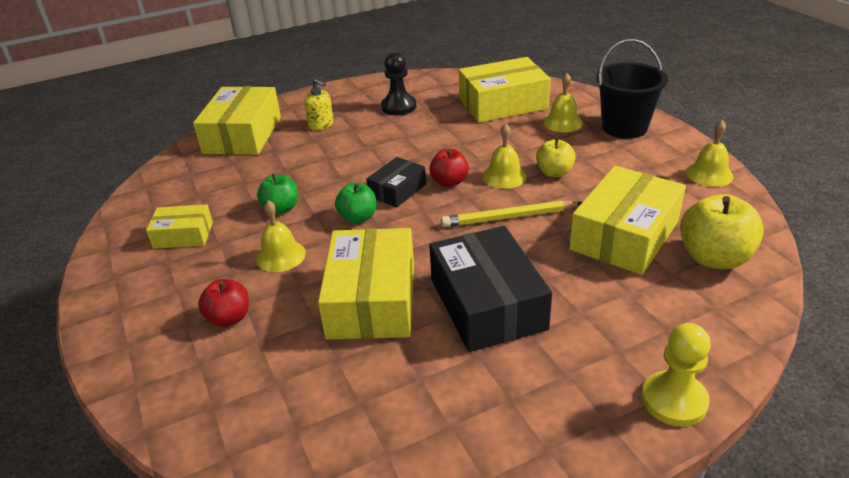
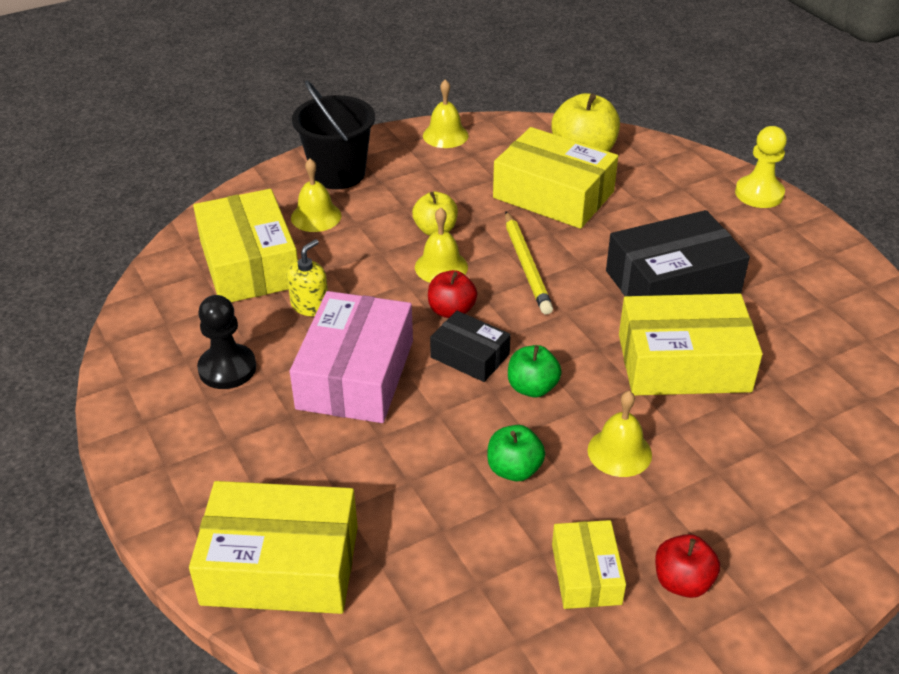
camera: 95 degrees left, 5 degrees up
red apple [198,279,249,327] -> red apple moved to [655,534,720,598]
yellow soap dispenser [304,79,334,130] -> yellow soap dispenser moved to [287,239,328,316]
none -> pink box [290,291,413,423]

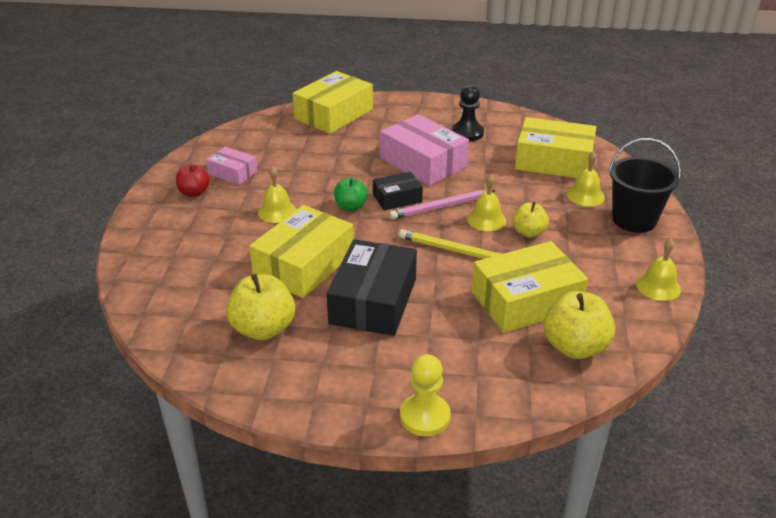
camera: 125 degrees right, 5 degrees down
yellow soap dispenser [287,239,328,316] -> none
red apple [428,270,477,318] -> pink pencil [389,190,496,220]
green apple [487,425,545,481] -> none
yellow box [552,520,626,609] -> pink box [206,147,258,185]
none -> yellow apple [226,274,295,340]

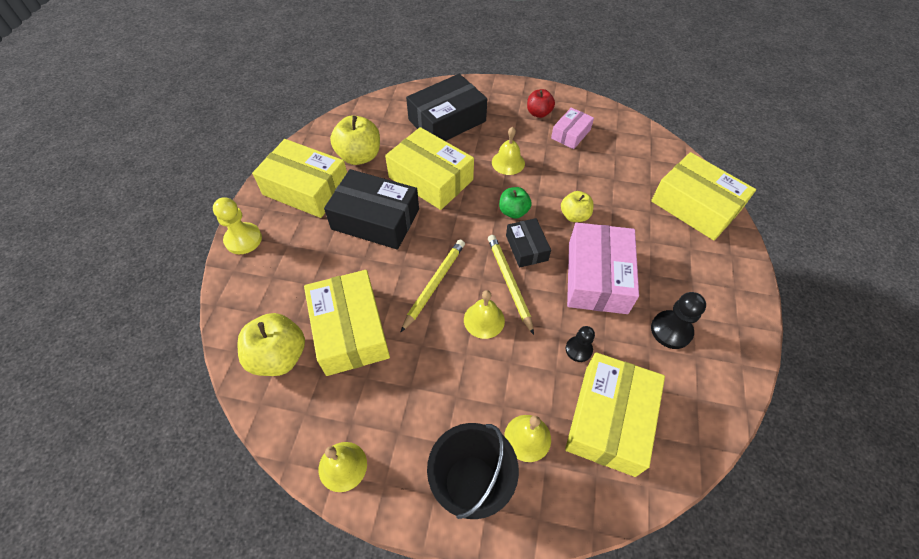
camera: 95 degrees right, 20 degrees up
pink box [380,114,469,186] -> pink box turned 45 degrees counterclockwise [567,222,639,314]
pink pencil [389,190,496,220] -> yellow pencil [488,235,534,335]
yellow apple [513,202,549,238] -> yellow apple moved to [561,191,594,222]
none -> yellow box [252,139,347,218]
none -> black box [406,74,487,141]
none -> black pawn [566,326,595,362]

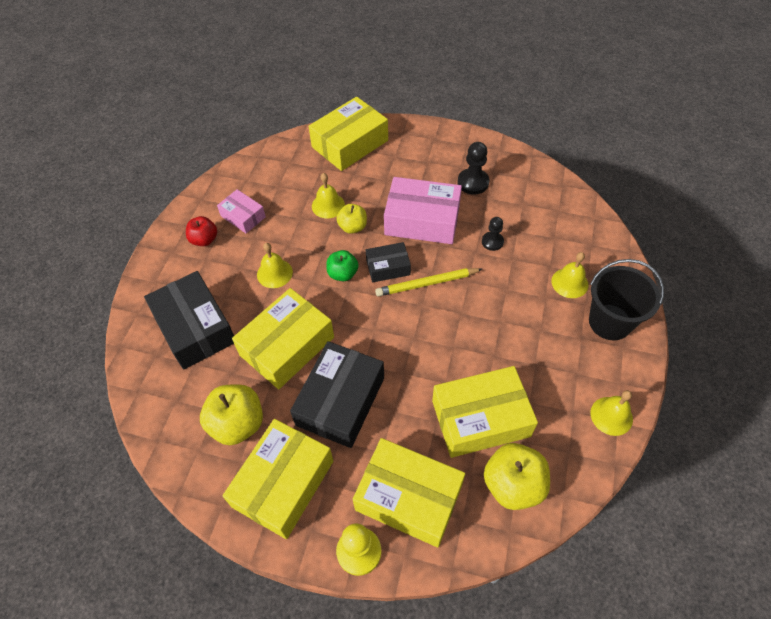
camera: 85 degrees left, 0 degrees up
yellow pencil [401,240,465,332] -> none
yellow bell [464,290,505,339] -> yellow bell moved to [312,173,345,218]
yellow box [565,352,665,477] -> yellow box moved to [353,438,465,547]

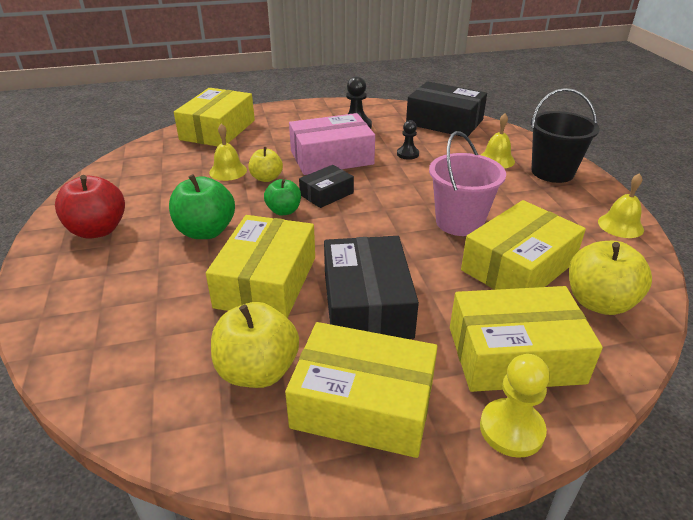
camera: 30 degrees left, 20 degrees down
black box [144,271,234,370] -> black box moved to [406,81,487,137]
red apple [186,216,217,246] -> red apple [55,175,125,239], size x1.63
pink box [217,189,266,234] -> none
yellow box [222,419,333,539] -> yellow box turned 75 degrees counterclockwise [285,322,438,458]
yellow bell [257,243,293,288] -> green apple [169,174,235,239]
yellow pencil [375,268,482,297] -> none
none -> pink bucket [429,131,506,236]

